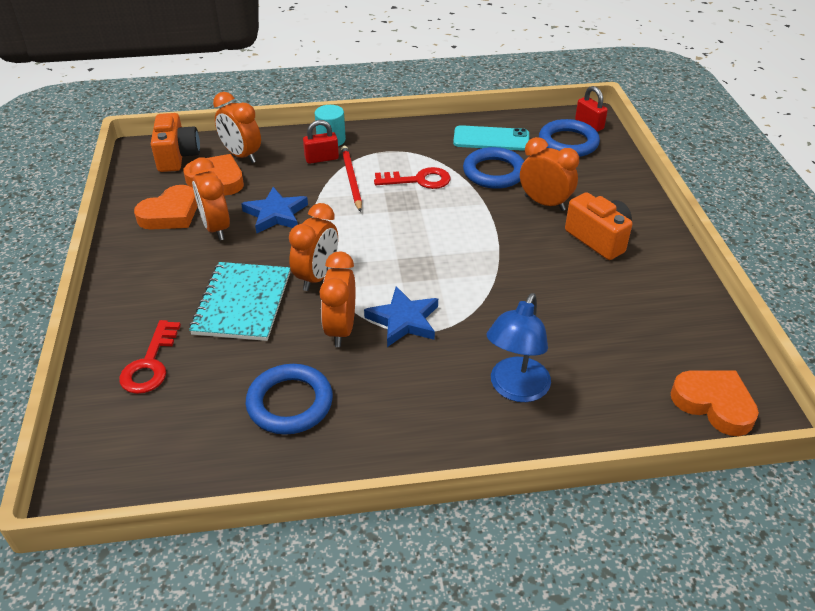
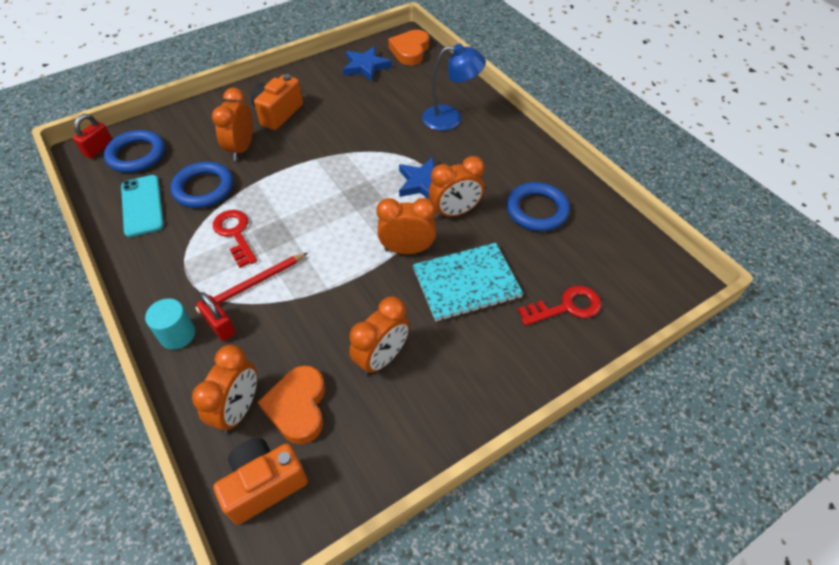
camera: 115 degrees left, 10 degrees up
orange heart [134,185,198,229] -> none
blue star [241,187,308,234] -> blue star moved to [343,46,392,81]

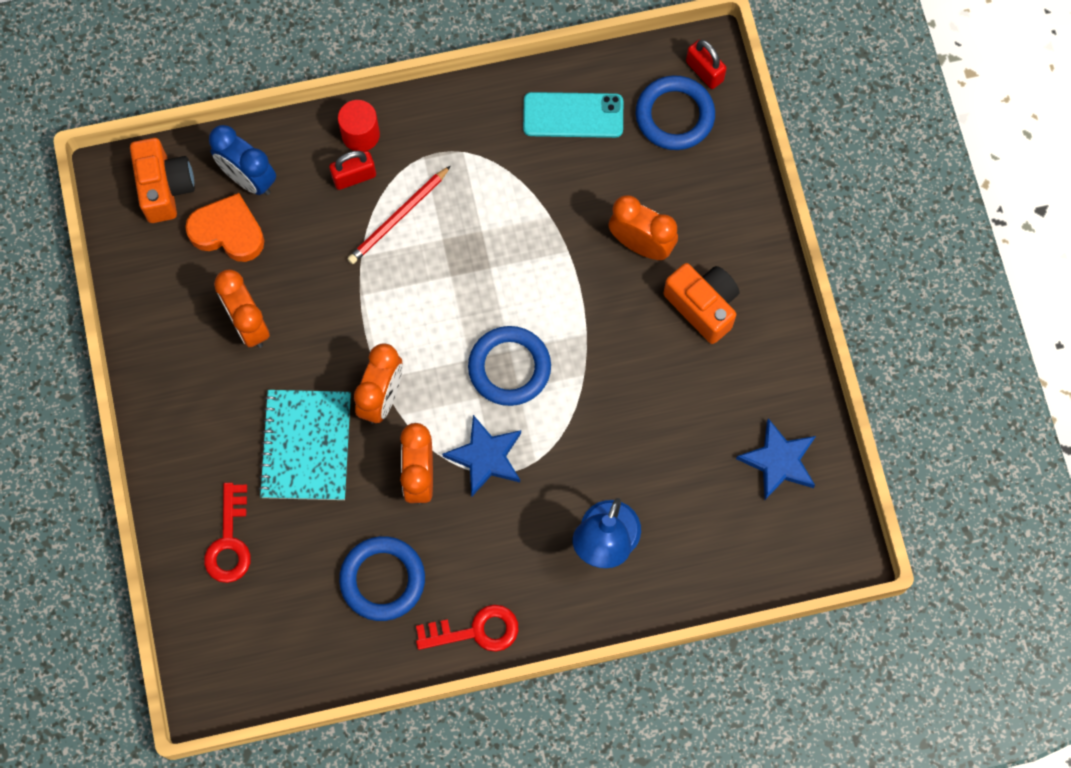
camera: 110 degrees right, 20 degrees up
turquoise cylinder [145,298,195,350] -> red cylinder [338,100,380,152]
blue ring [171,162,234,208] -> blue ring moved to [468,326,551,406]
orange clock [192,345,257,434] -> blue clock [209,125,276,195]
red pencil [195,253,307,313] -> red pencil turned 120 degrees counterclockwise [347,166,451,264]
red key [213,210,257,268] -> red key moved to [416,605,519,652]
orange heart [388,30,429,65] -> none

